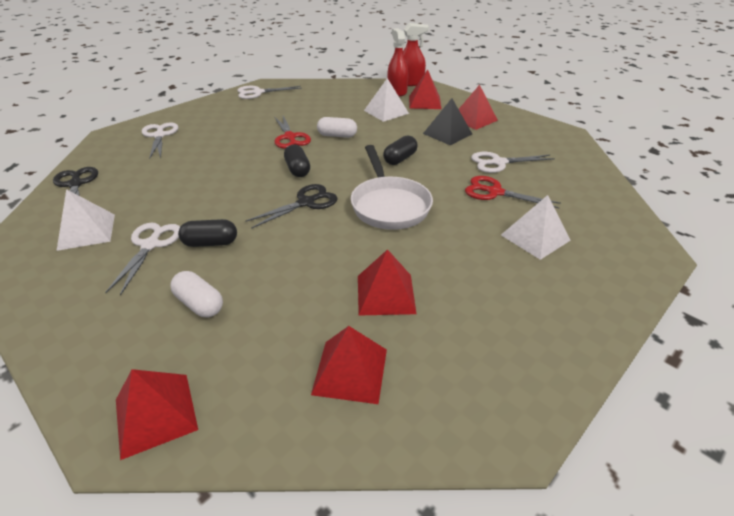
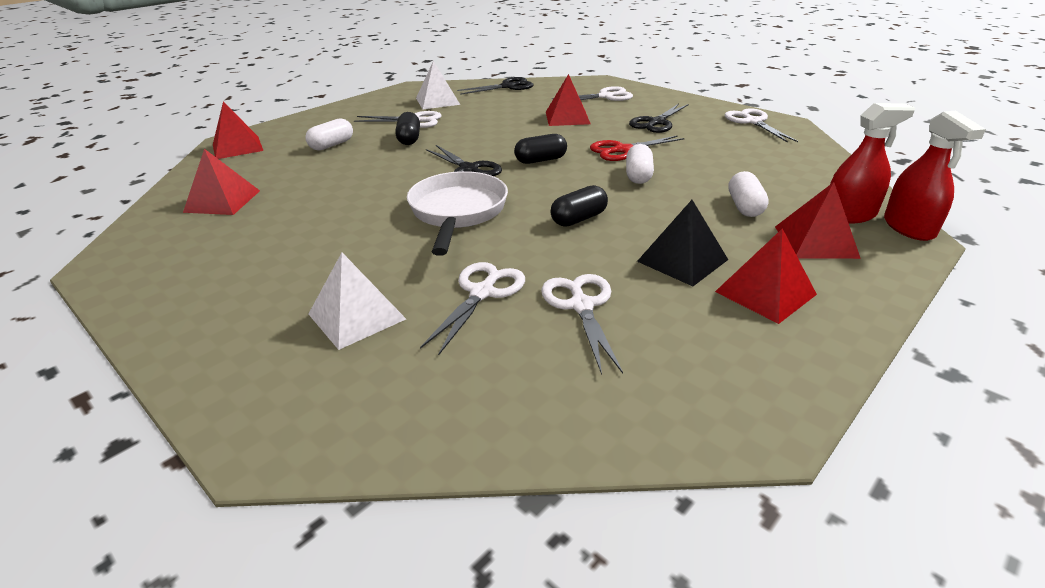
camera: 90 degrees right, 5 degrees down
white pan [351,145,433,230] -> white pan turned 105 degrees clockwise [407,171,508,256]
red pyramid [358,249,417,316] -> red pyramid moved to [546,74,590,126]
white pyramid [364,78,409,122] -> white capsule [729,171,769,217]
black capsule [383,135,418,165] -> black capsule turned 75 degrees counterclockwise [550,185,608,227]
red scissors [465,176,561,208] -> white scissors [420,262,525,356]
none -> black scissors [629,104,689,133]

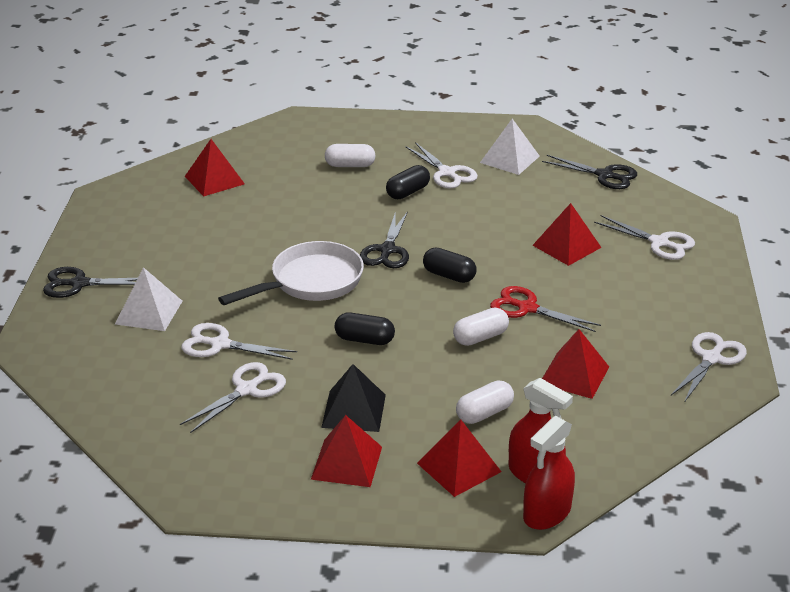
camera: 50 degrees right, 0 degrees up
red pyramid [213,102,263,159] -> red pyramid moved to [542,329,609,399]
white scissors [420,262,525,356] -> white scissors turned 150 degrees counterclockwise [181,323,297,360]
black scissors [629,104,689,133] -> black scissors moved to [43,267,138,298]

